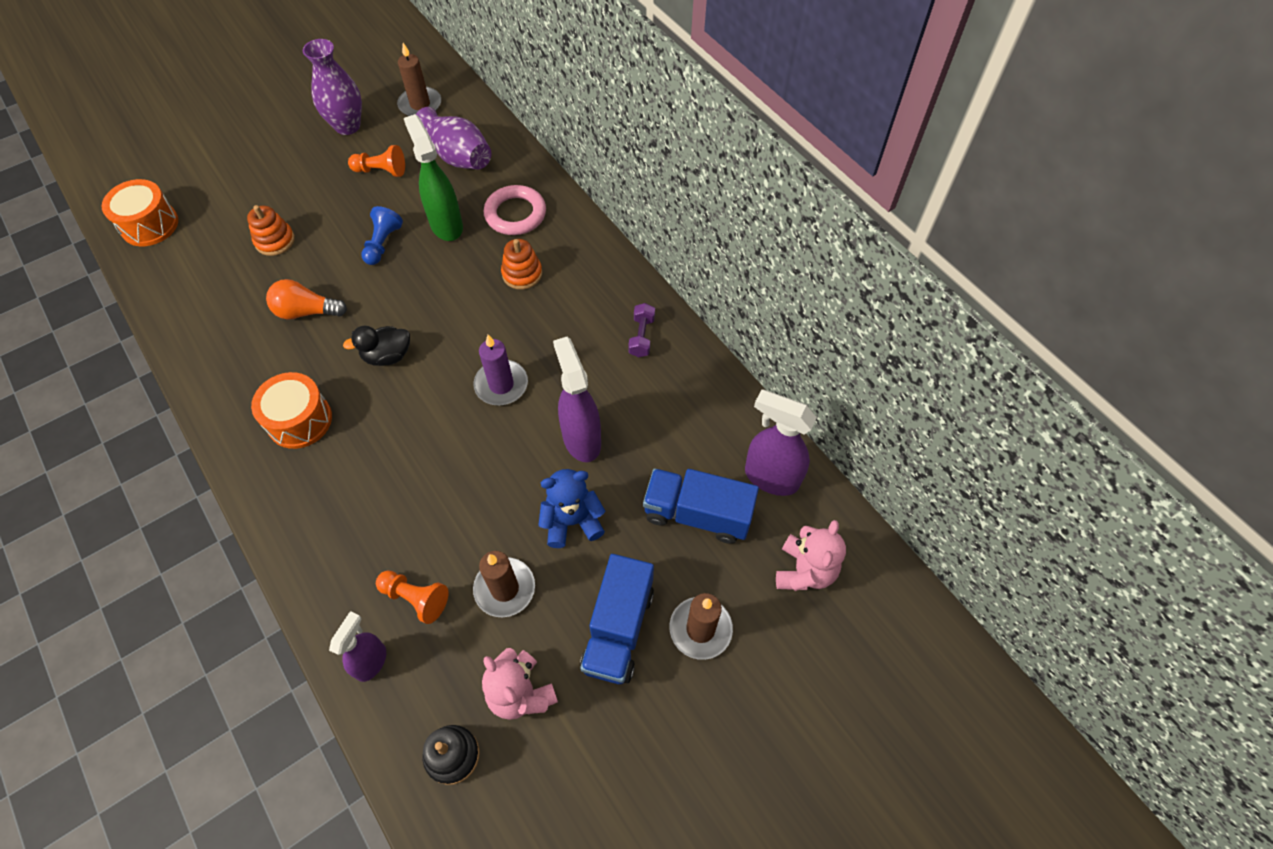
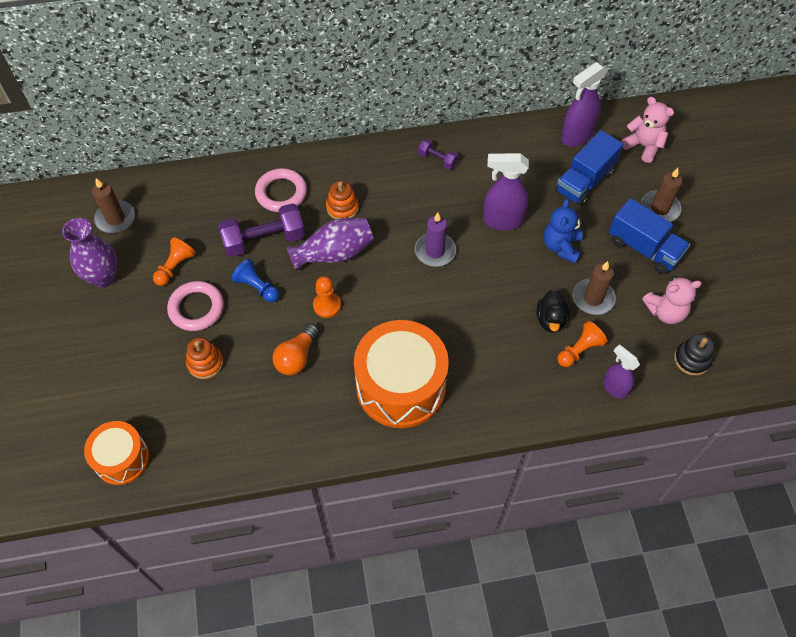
camera: 65 degrees left, 0 degrees up
orange drum [251,372,332,449] -> orange drum [354,320,449,428], size x1.73
black duck [343,326,410,366] -> black duck moved to [536,289,570,333]
green spray bottle [404,114,463,241] -> purple dumbbell [218,203,305,257]
purple vase [416,107,491,169] -> purple vase moved to [287,218,374,271]
none -> pink ring [167,281,224,331]
none -> orange pawn [313,276,341,318]

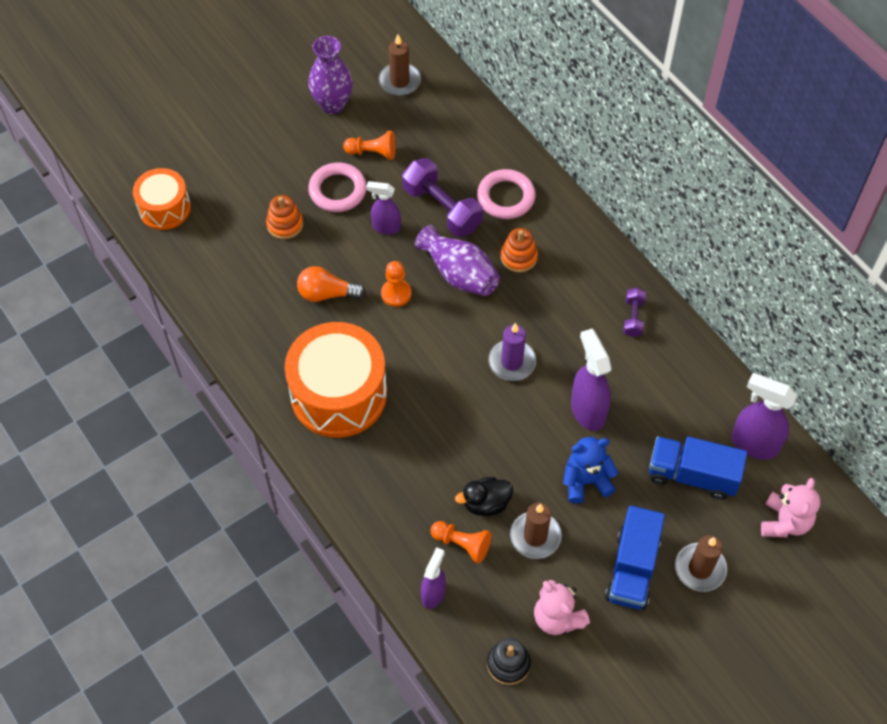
camera: 65 degrees right, 0 degrees up
blue pawn [231,259,279,302] -> purple spray bottle [366,181,401,235]

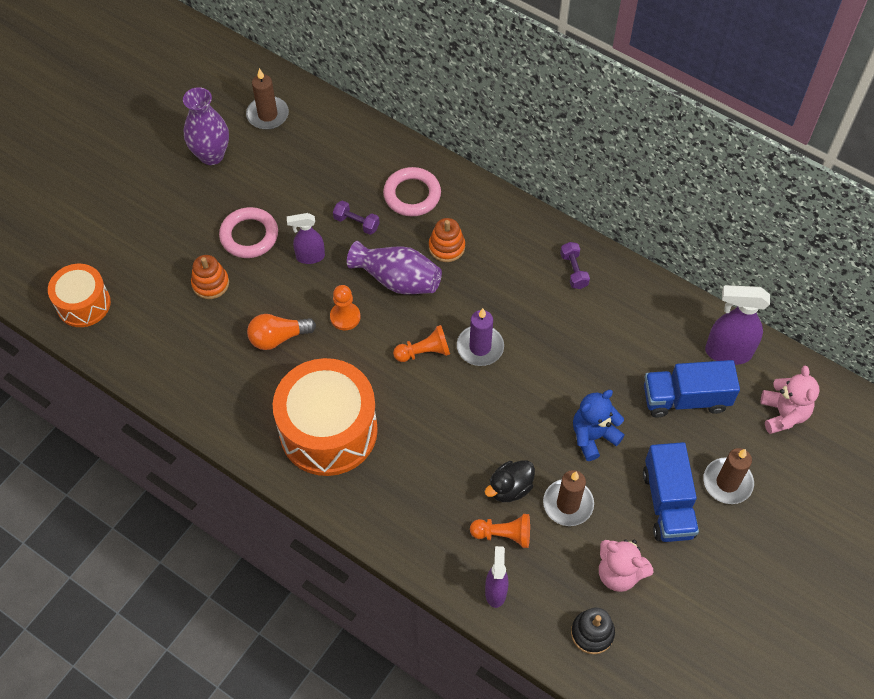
camera: 20 degrees left, 0 degrees up
orange pawn [343,131,396,160] -> orange pawn moved to [393,325,450,362]
purple dumbbell [402,158,483,237] -> purple dumbbell [333,200,380,235], size x0.52
purple spray bottle [571,329,612,431] -> none

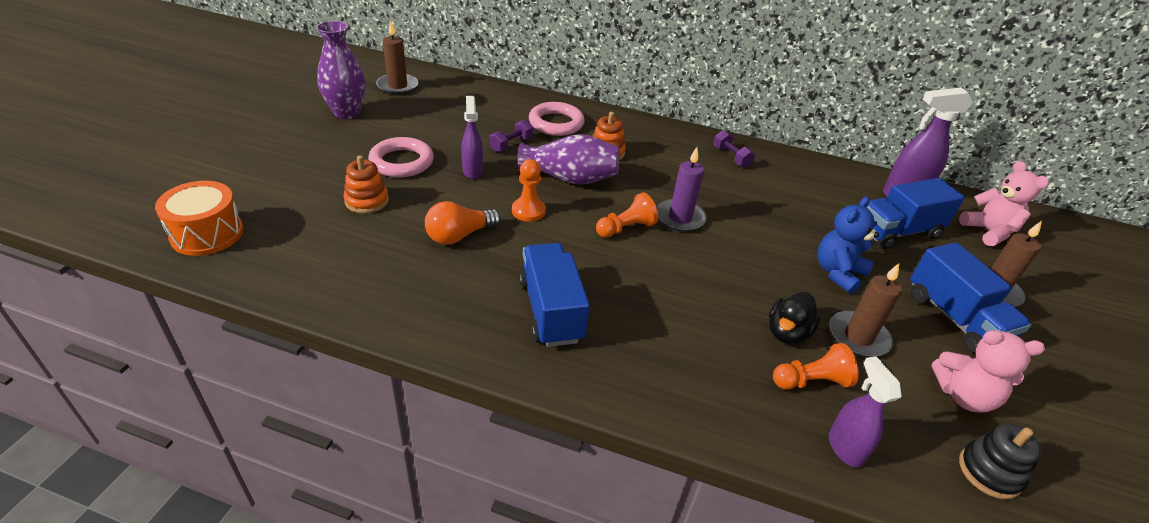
camera: 20 degrees left, 20 degrees down
orange drum [273,358,378,476] -> blue truck [519,243,590,347]
purple spray bottle [287,213,325,264] -> purple spray bottle turned 105 degrees clockwise [461,96,483,179]
purple dumbbell [333,200,380,235] -> purple dumbbell turned 60 degrees counterclockwise [489,120,533,152]

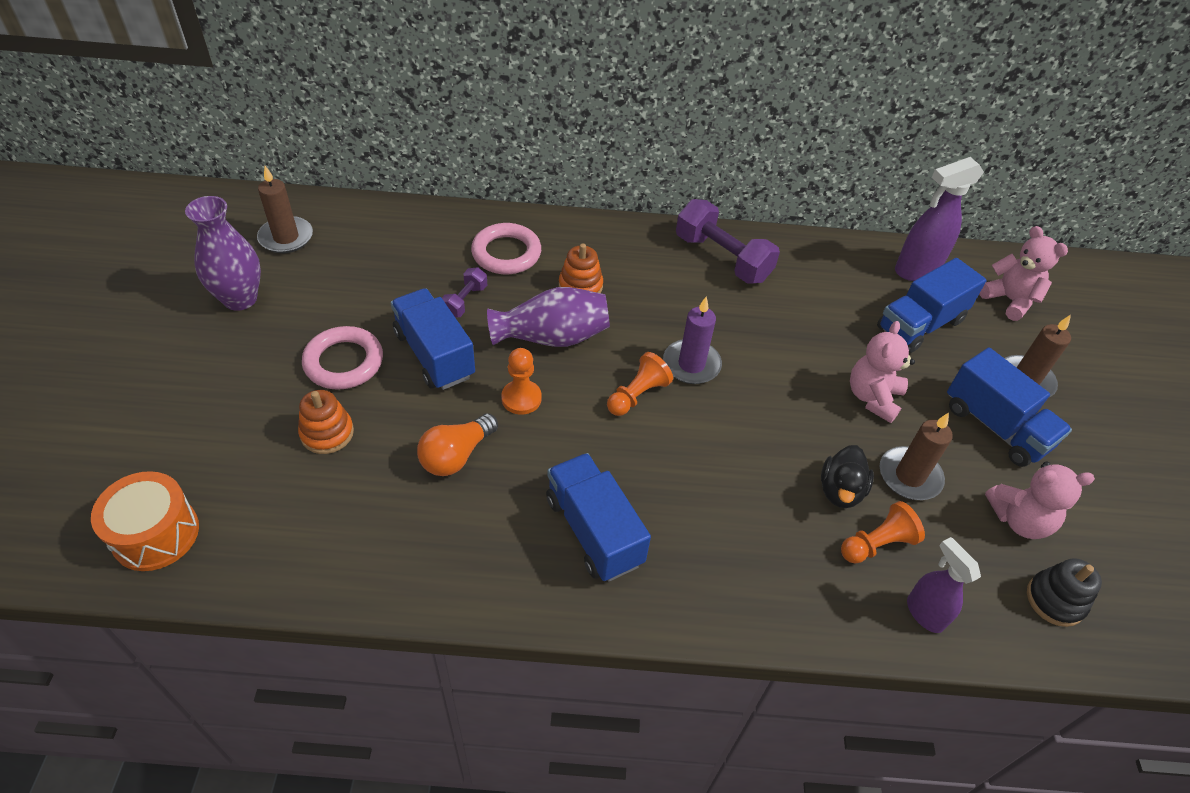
camera: 15 degrees left, 10 degrees up
purple spray bottle [461,96,483,179] -> blue truck [391,288,475,390]
purple dumbbell [713,130,755,168] -> purple dumbbell [676,199,780,284], size x1.94
blue teddy bear [818,196,879,294] -> pink teddy bear [850,321,915,423]

